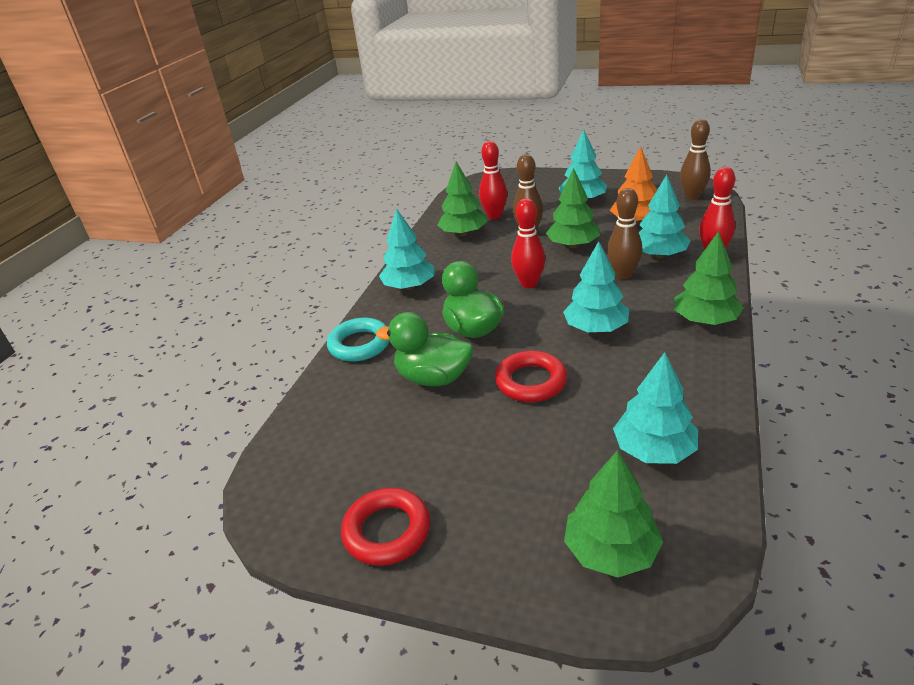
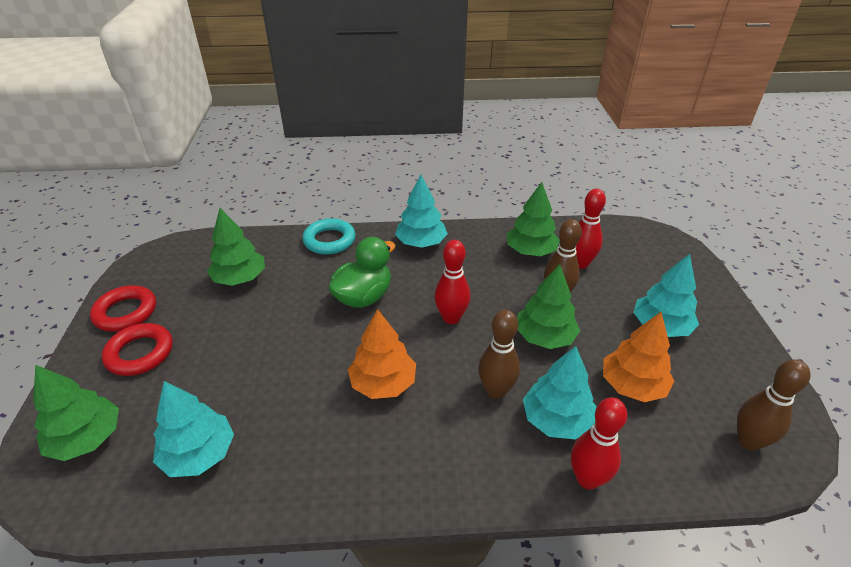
camera: 65 degrees right, 5 degrees up
green duck [376,312,473,386] -> none
red ring [495,350,568,402] -> red ring moved to [102,323,173,376]
turquoise tree [563,241,629,332] -> orange tree [348,309,416,399]
green tree [674,231,744,325] -> green tree moved to [207,208,265,286]

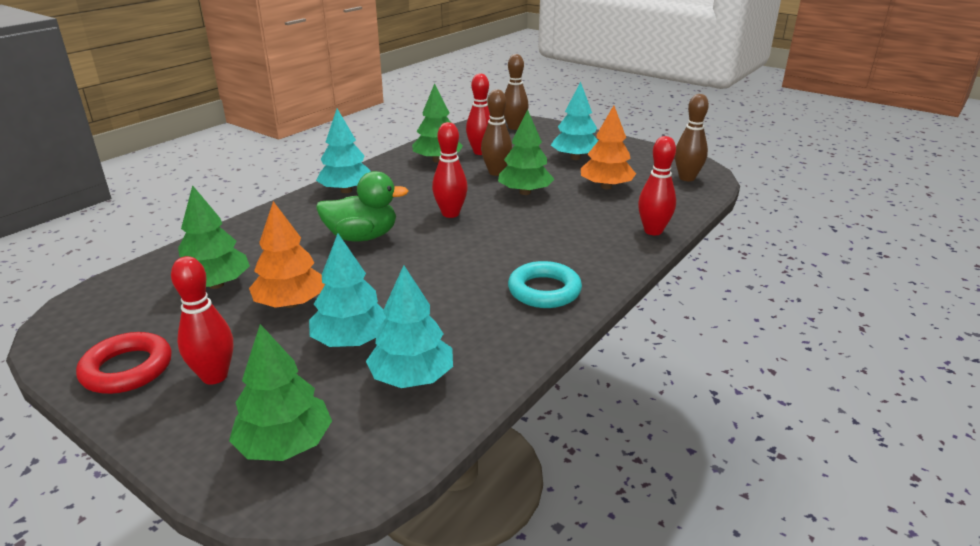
camera: 50 degrees left, 10 degrees down
red ring [102,323,173,376] -> red bowling pin [171,256,233,385]
turquoise ring [302,218,355,255] -> turquoise ring moved to [508,261,582,308]
green duck [328,237,395,308] -> green duck turned 90 degrees clockwise [316,171,409,242]
orange tree [348,309,416,399] -> orange tree moved to [249,201,325,308]
brown bowling pin [478,310,520,399] -> brown bowling pin moved to [504,54,529,130]
turquoise tree [523,346,597,439] -> turquoise tree moved to [309,234,386,347]

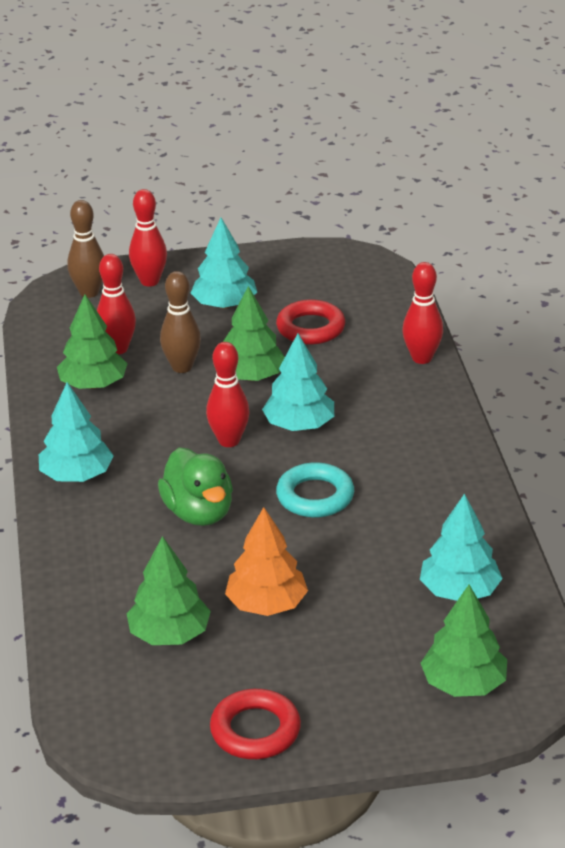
camera: 45 degrees left, 5 degrees up
red bowling pin [171,256,233,385] -> red bowling pin moved to [129,189,167,286]
turquoise tree [309,234,386,347] -> turquoise tree moved to [262,333,334,431]
green duck [316,171,409,242] -> green duck turned 120 degrees clockwise [158,448,233,526]
turquoise ring [508,261,582,308] -> turquoise ring moved to [276,462,354,518]
orange tree [581,105,636,189] -> red ring [276,300,345,344]
brown bowling pin [675,94,709,181] -> none

